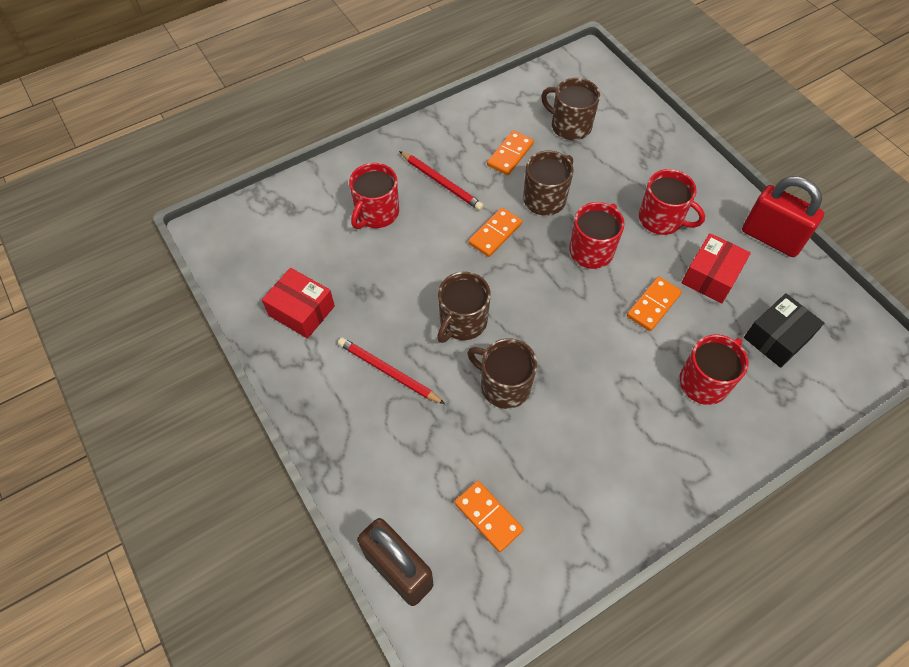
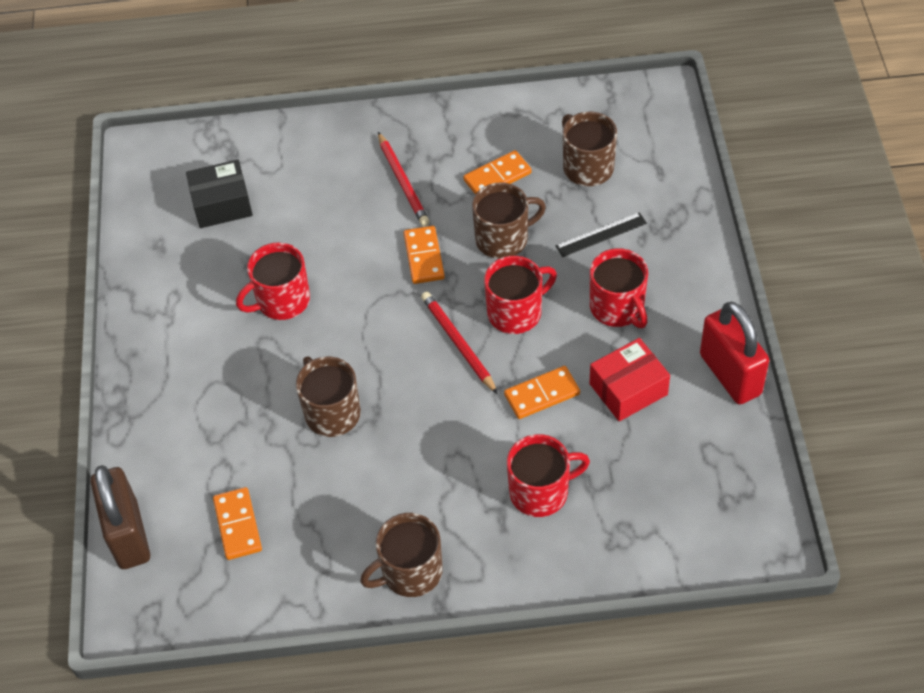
camera: 30 degrees right, 5 degrees down
red box [262,268,335,339] -> none
red pencil [338,337,445,404] -> red pencil moved to [421,291,498,394]
red mug [349,163,399,229] -> red mug moved to [236,242,310,320]
brown mug [437,272,491,343] -> brown mug moved to [360,513,443,597]
orange domino [468,208,522,257] -> orange domino turned 75 degrees counterclockwise [404,226,445,284]
black box [744,293,824,368] -> black box moved to [186,160,253,228]
none -> black ruler [556,212,647,257]

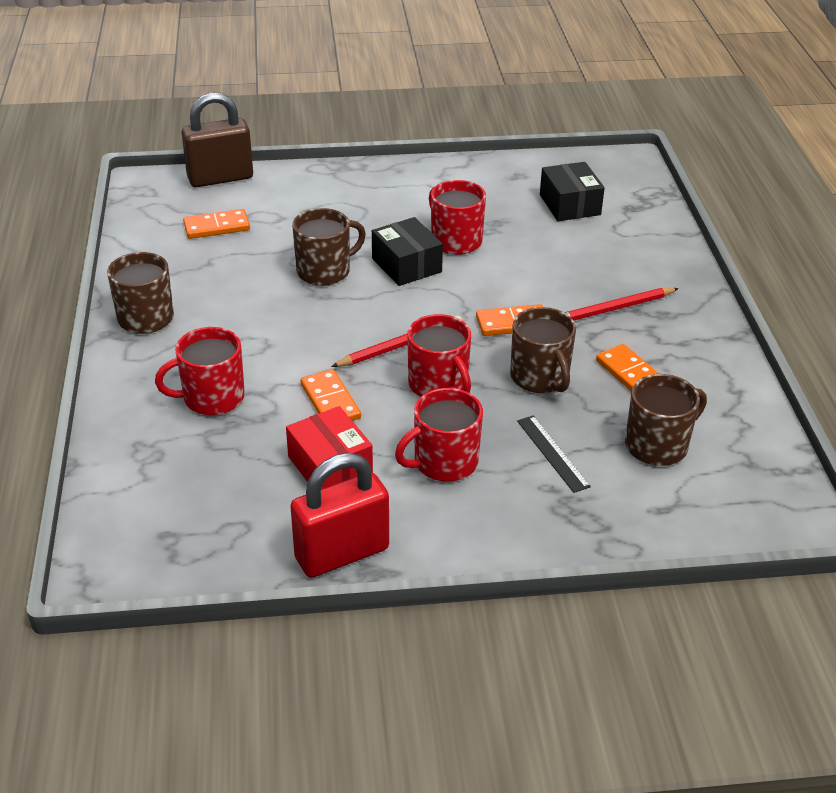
camera: 85 degrees right, 15 degrees down
red mug [507,434,590,517] -> red mug turned 90 degrees clockwise [155,327,245,415]
none -> black box [372,217,443,286]

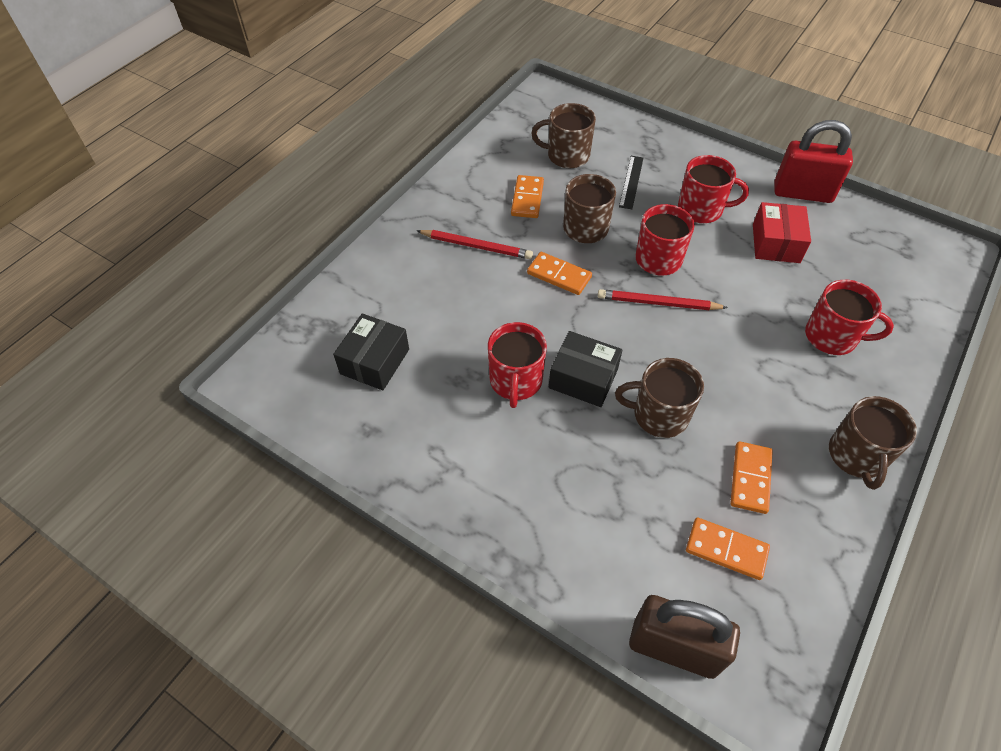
camera: 140 degrees left, 15 degrees up
orange domino [300,369,361,421] -> orange domino moved to [730,441,773,514]
black box [372,217,443,286] -> black box turned 75 degrees counterclockwise [549,331,622,407]

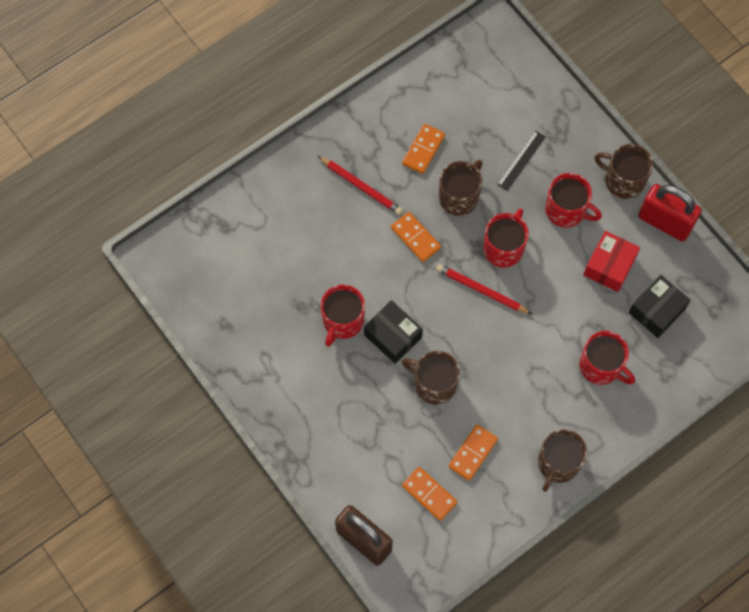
camera: 20 degrees right, 15 degrees up
black box [333,313,409,390] -> black box moved to [629,275,691,338]
brown mug [531,103,596,168] -> brown mug moved to [595,144,653,199]

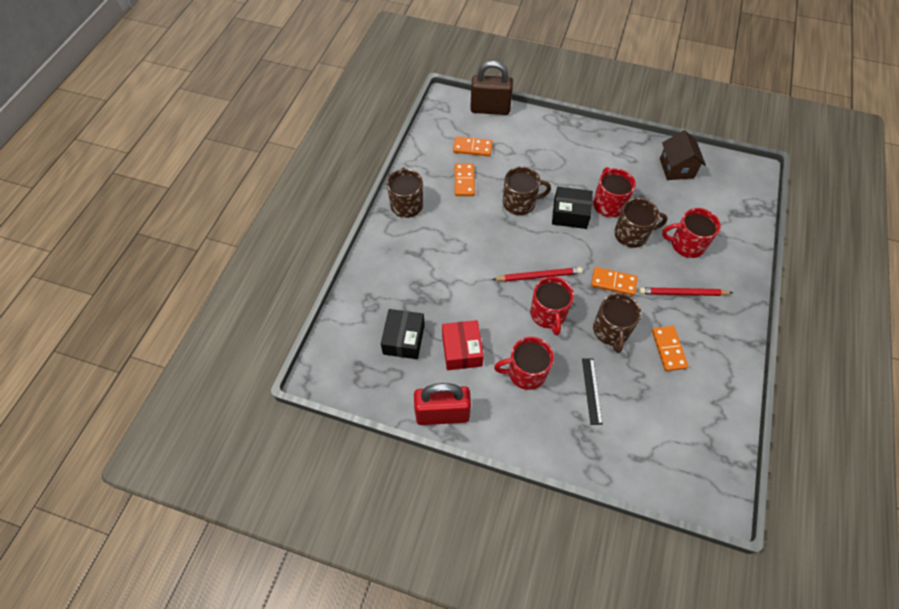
camera: 145 degrees right, 10 degrees down
red mug [579,331,635,385] -> red mug moved to [662,208,721,258]
brown mug [595,144,653,199] -> brown mug moved to [614,198,667,248]
none -> brown house [660,130,706,180]

